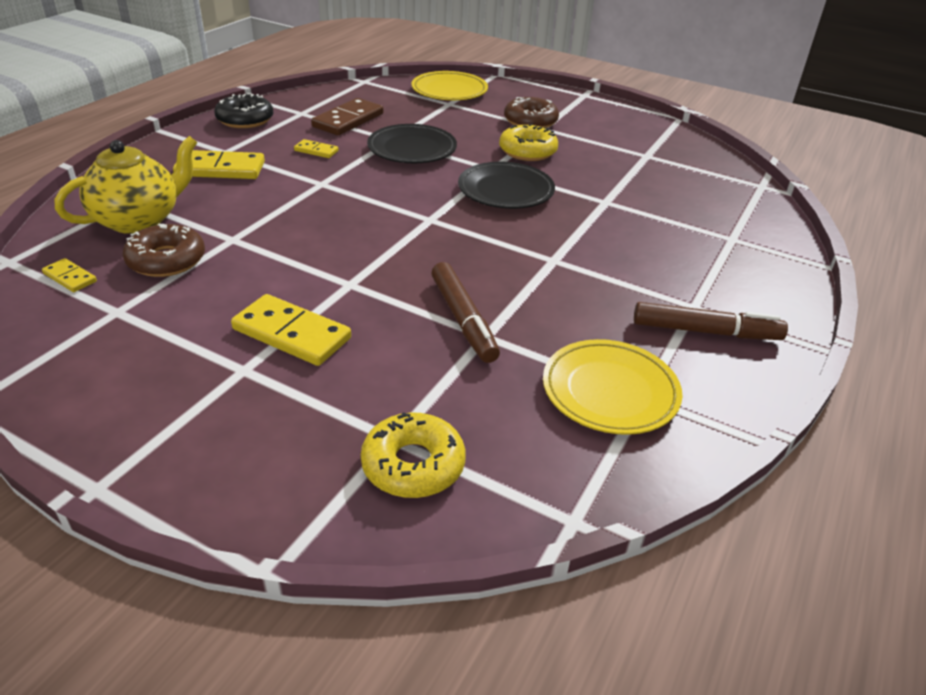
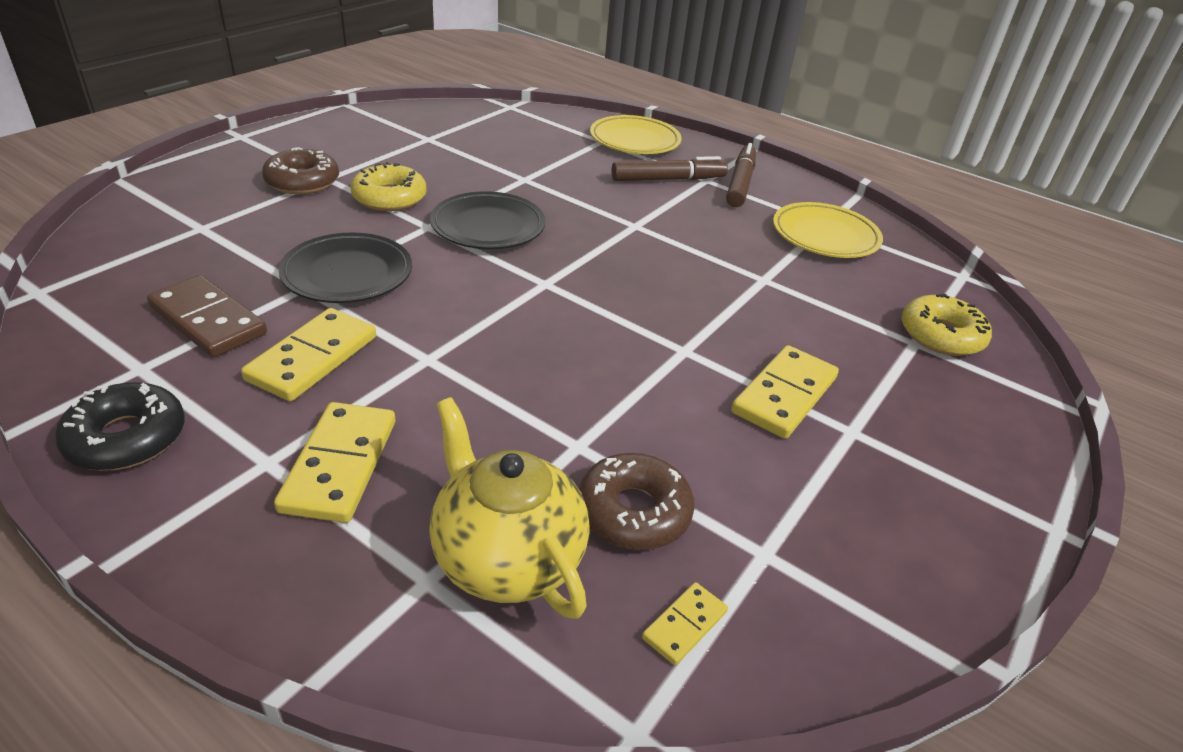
camera: 85 degrees left, 0 degrees up
yellow domino [294,139,339,158] -> yellow domino [241,308,376,401], size x1.92
yellow plate [411,71,488,100] -> yellow plate moved to [590,115,682,154]
brown marker [431,262,500,363] -> brown marker moved to [611,156,728,181]

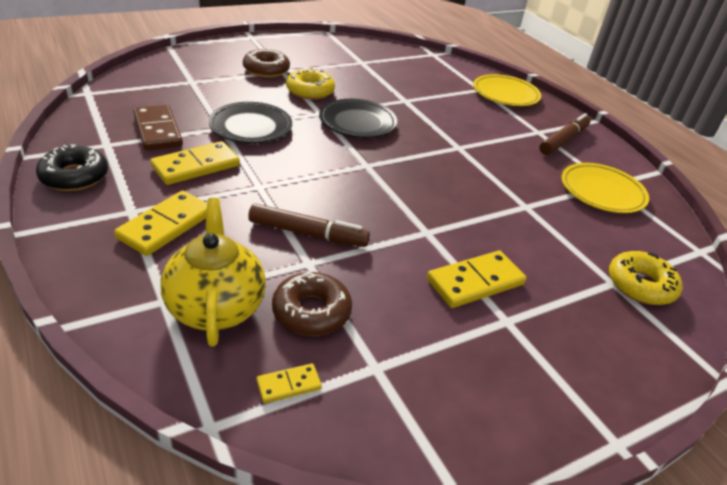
camera: 25 degrees right, 0 degrees up
brown marker [611,156,728,181] -> brown marker moved to [248,204,370,247]

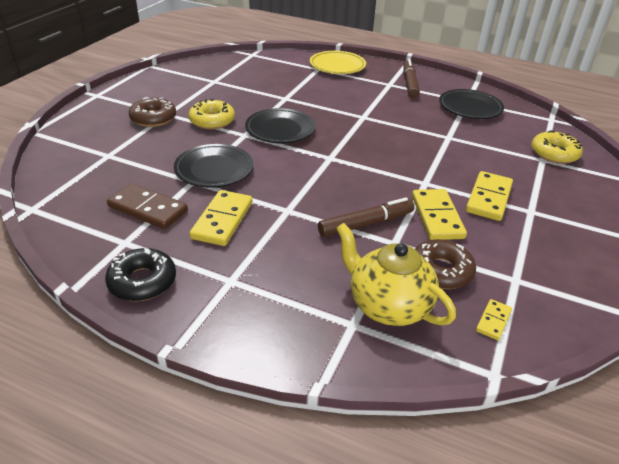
camera: 35 degrees left, 0 degrees up
yellow domino [114,191,207,256] -> yellow domino moved to [412,189,467,240]
yellow plate [561,163,649,213] -> black plate [439,89,504,119]

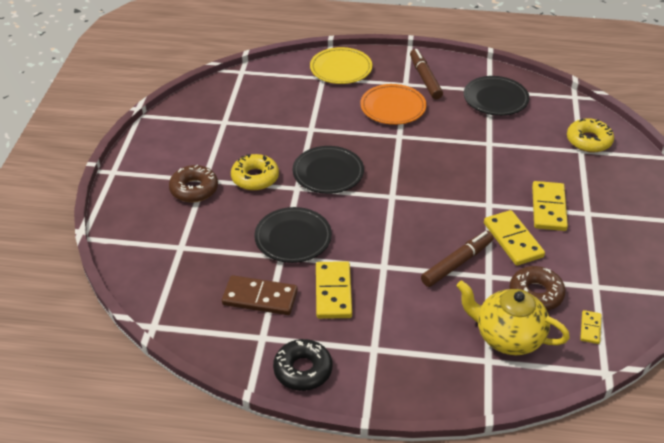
camera: 15 degrees left, 5 degrees up
none -> orange plate [360,84,426,125]

